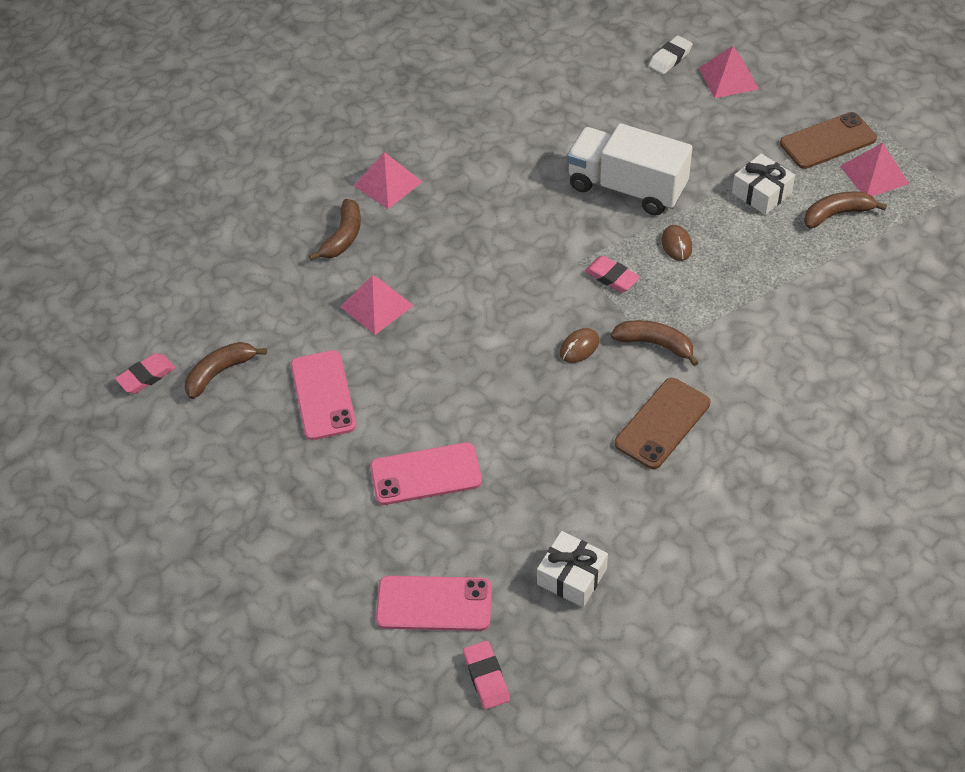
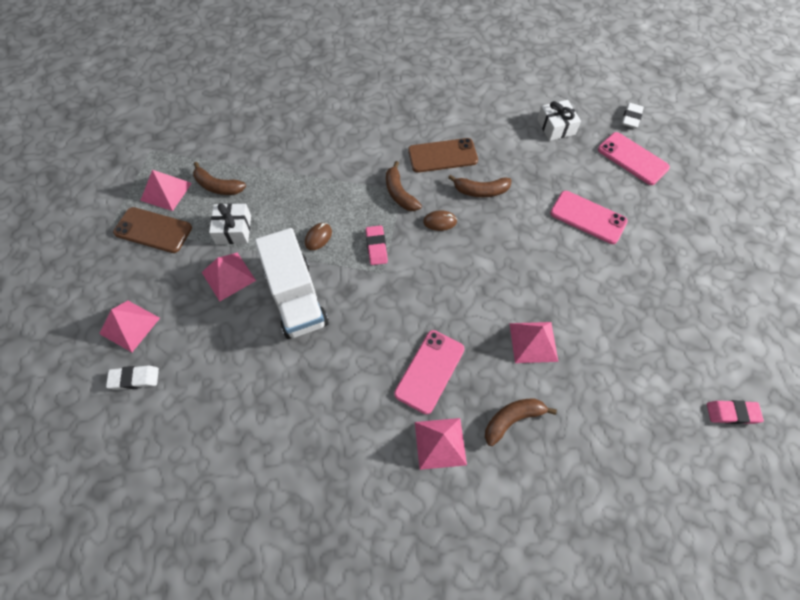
camera: 140 degrees left, 10 degrees up
brown banana [185,342,267,399] -> brown banana moved to [448,175,512,197]
pink phone [291,350,357,440] -> pink phone moved to [394,330,465,414]
pink eraser [463,641,510,710] -> white eraser [622,103,644,128]
none -> pink pyramid [202,253,256,301]

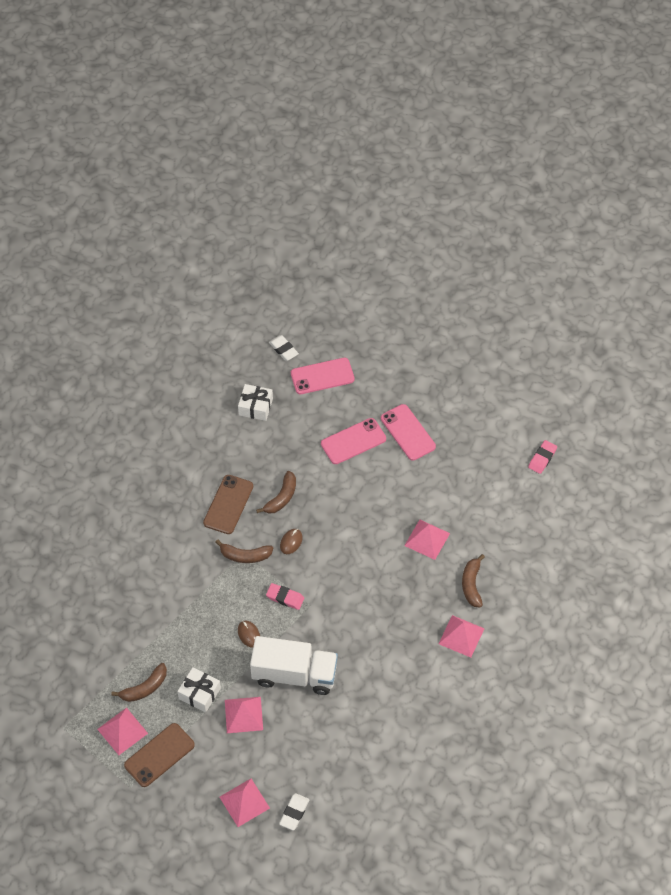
camera: 60 degrees left, 5 degrees down
pink phone [394,330,465,414] -> pink phone moved to [381,404,436,461]

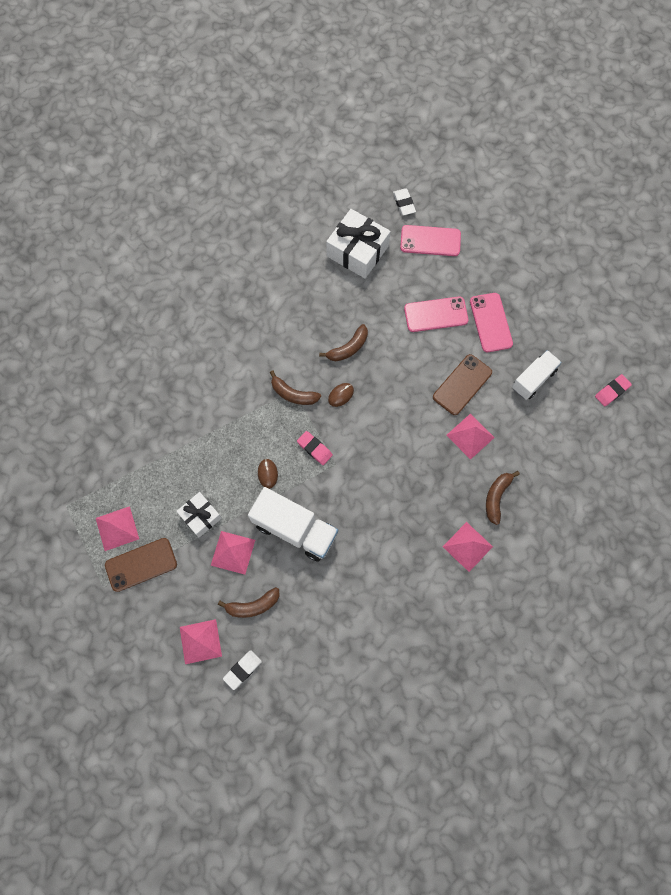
camera: 20 degrees right, 15 degrees up
brown banana [111,663,167,702] -> brown banana moved to [218,587,280,618]
brown phone [203,475,253,534] -> brown phone moved to [433,354,492,415]
white gift [238,384,273,421] -> white gift [326,209,391,278], size x1.66
none -> white truck [512,350,562,400]

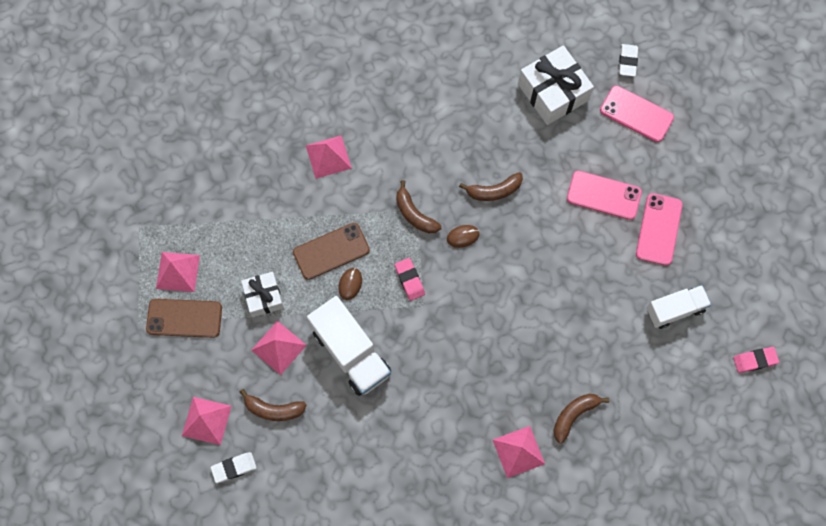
camera: 25 degrees right, 0 degrees up
brown phone [433,354,492,415] -> brown phone moved to [293,223,370,280]
pink pyramid [446,413,495,460] -> pink pyramid moved to [306,135,352,179]

